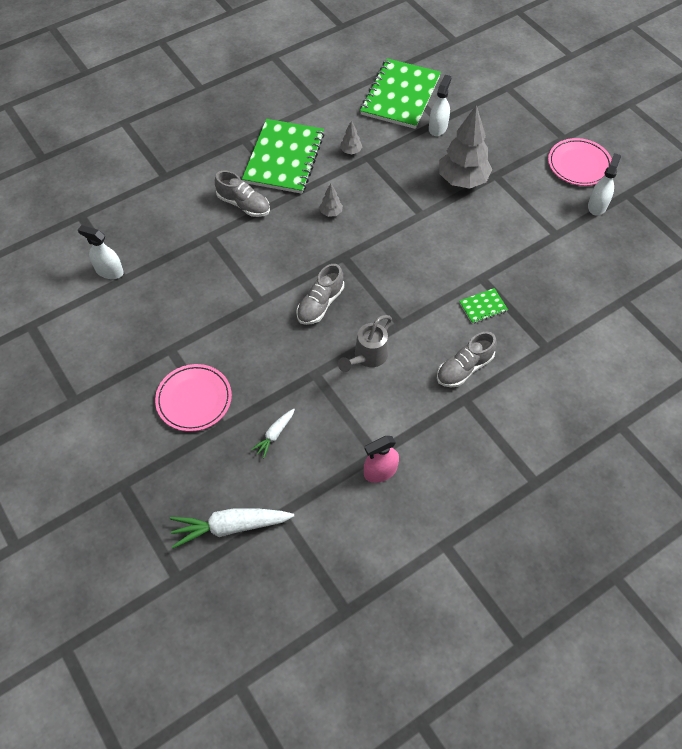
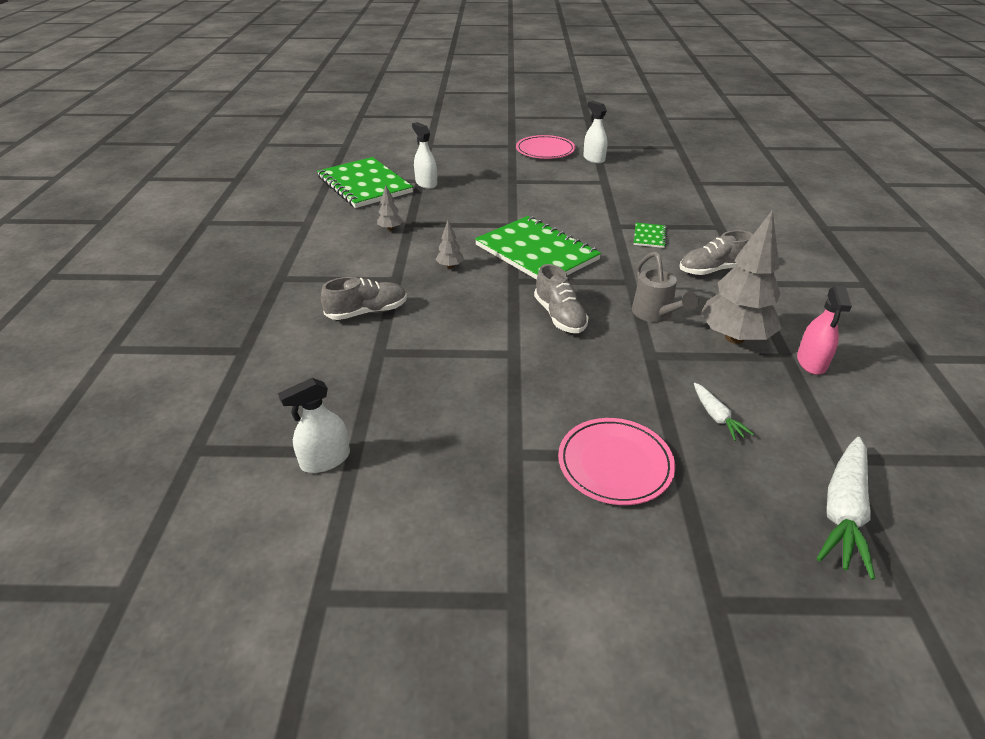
camera: 55 degrees left, 20 degrees down
green notebook [242,119,325,194] -> green notebook moved to [475,216,601,280]
grey shoe [437,332,497,387] -> grey shoe turned 75 degrees clockwise [680,230,753,275]
grey tree [439,105,493,189] -> grey tree moved to [700,210,782,344]

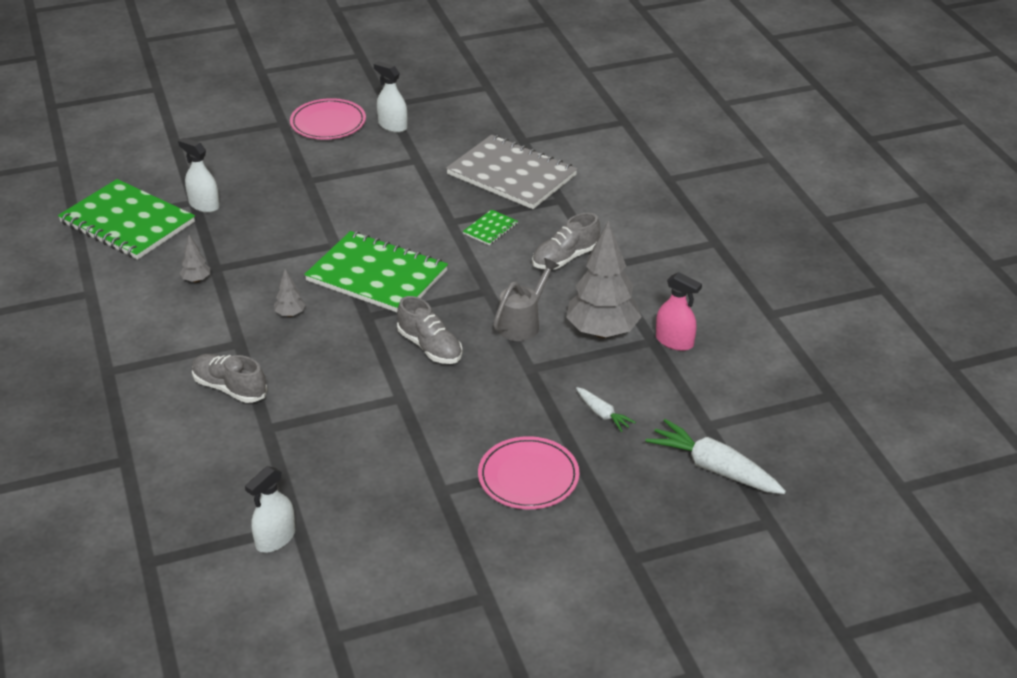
camera: 20 degrees left, 0 degrees up
grey shoe [321,277,407,320] -> grey shoe turned 105 degrees counterclockwise [192,354,267,403]
grey watering can [632,252,699,322] -> grey watering can turned 105 degrees counterclockwise [493,258,559,341]
green notebook [634,223,667,248] -> green notebook turned 45 degrees clockwise [463,209,518,245]
pink spray bottle [797,286,852,375] -> pink spray bottle turned 45 degrees counterclockwise [656,272,702,351]
white carrot [816,437,875,580] -> white carrot turned 120 degrees clockwise [645,419,786,494]
none -> grey notebook [446,135,577,209]

